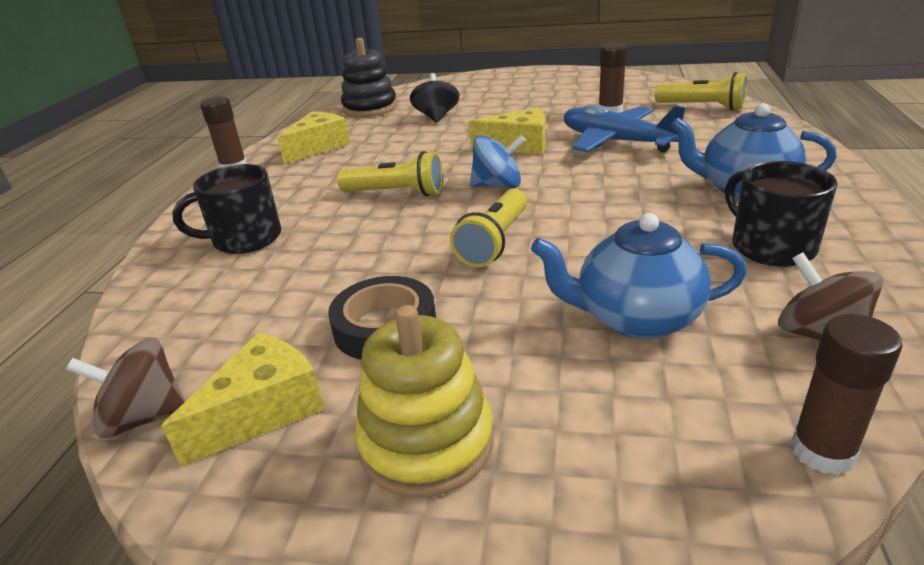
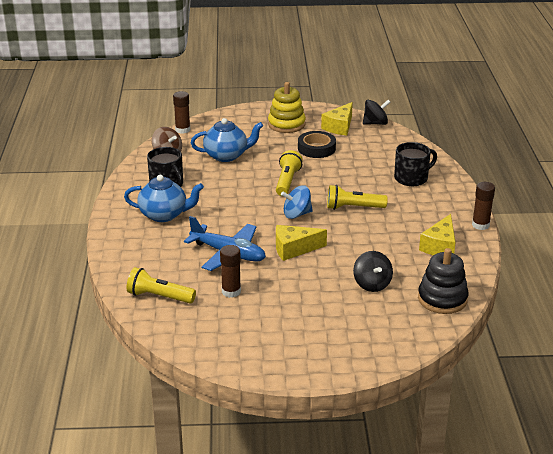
camera: 165 degrees right, 0 degrees up
brown spinning top [66,337,185,438] -> black spinning top [363,100,390,125]

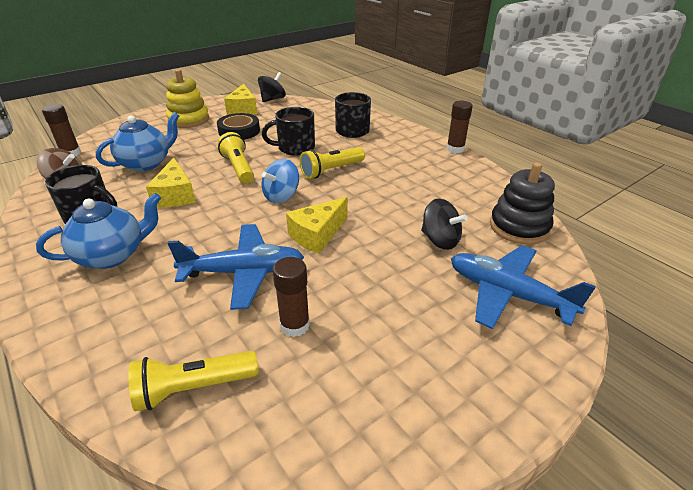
camera: 35 degrees left, 5 degrees up
yellow cheese [419,214,456,255] -> yellow cheese moved to [146,158,196,207]
none -> black mug [262,107,315,156]
none -> blue plane [451,245,596,329]

